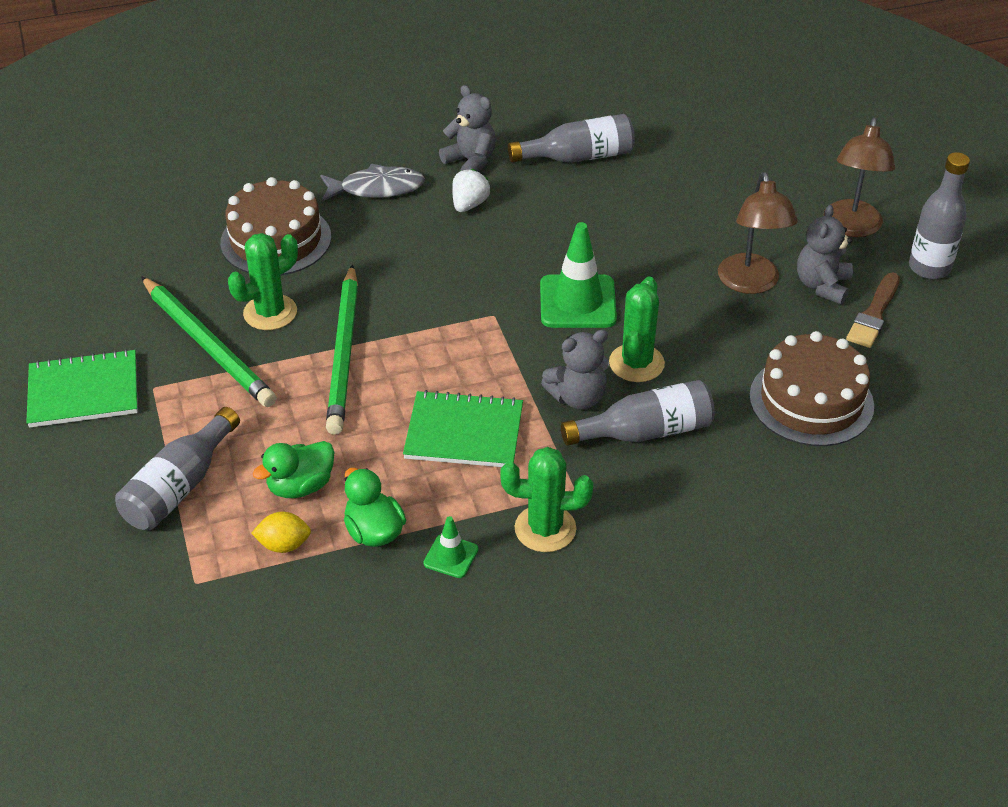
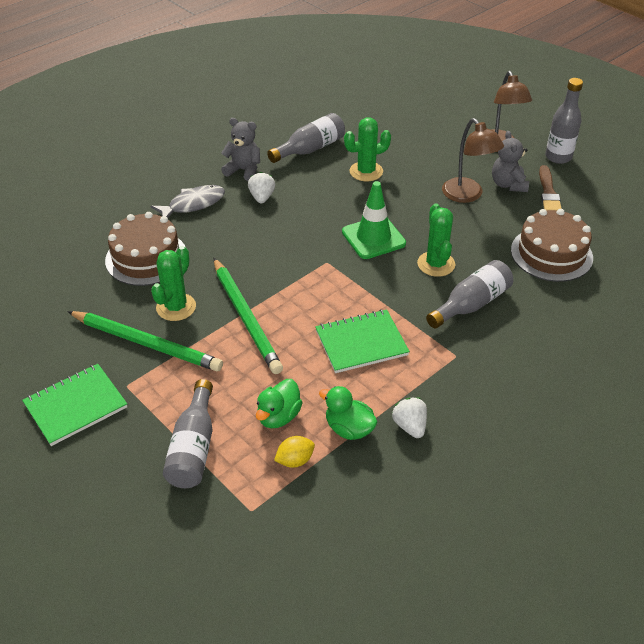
camera: 25 degrees left, 0 degrees up
green traffic cone [423,516,478,578] -> white strawberry [392,397,427,438]
green cactus [500,447,593,552] -> green cactus moved to [344,118,391,181]
grey teddy bear [541,330,609,410] -> none

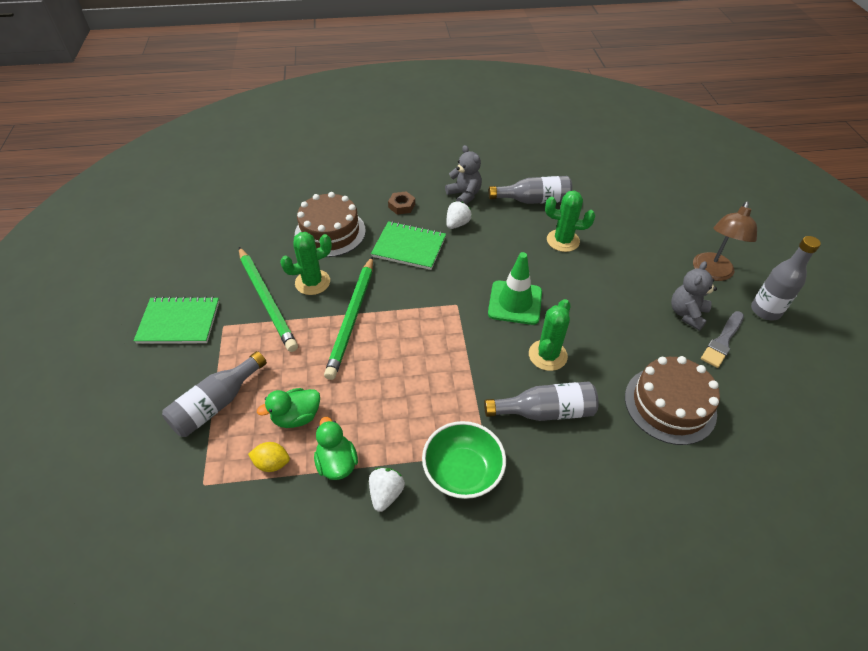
camera: 35 degrees right, 5 degrees up
grey fish [151,185,225,218] -> brown nut [388,191,415,215]
green notebook [315,309,410,373] -> green notebook moved to [371,221,446,270]
brown lamp [442,118,504,203] -> none
brown brush [539,165,562,211] -> grey brush [701,311,744,368]
none -> green bowl [422,421,506,499]

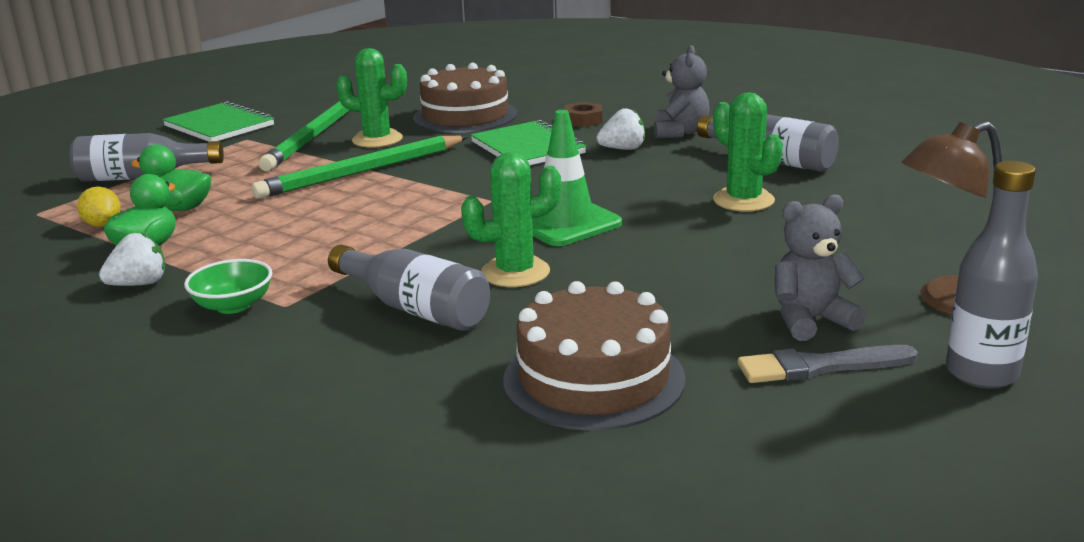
camera: 45 degrees right, 25 degrees down
green bowl [422,421,506,499] -> green bowl [184,259,272,314], size x0.65

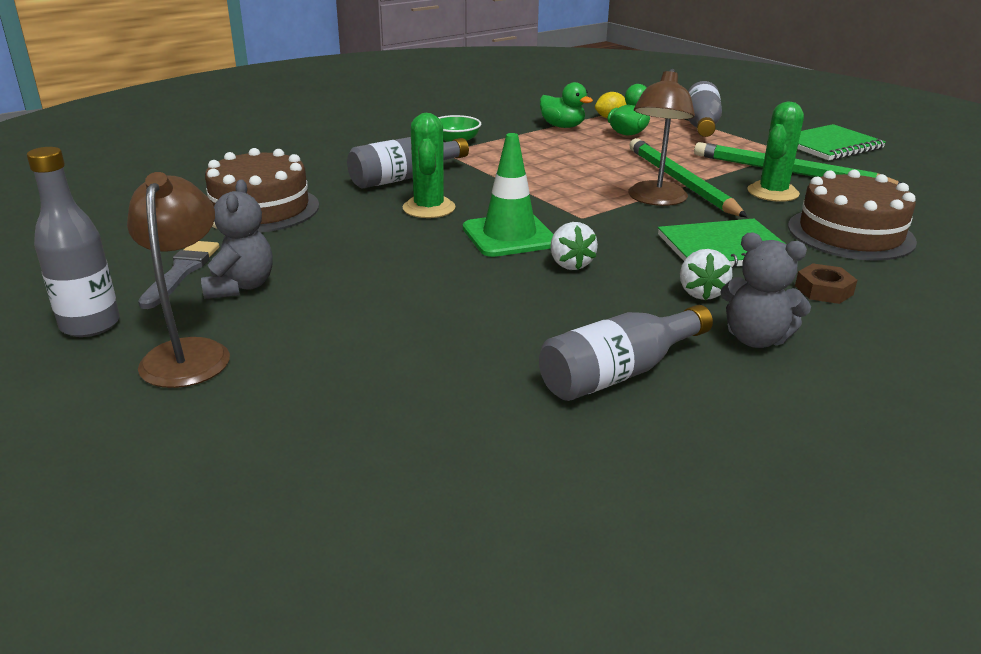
camera: 105 degrees right, 5 degrees up
white strawberry [99,232,165,286] -> white strawberry moved to [550,222,598,270]
green cactus [713,92,783,211] -> none
none -> brown lamp [628,69,695,206]

